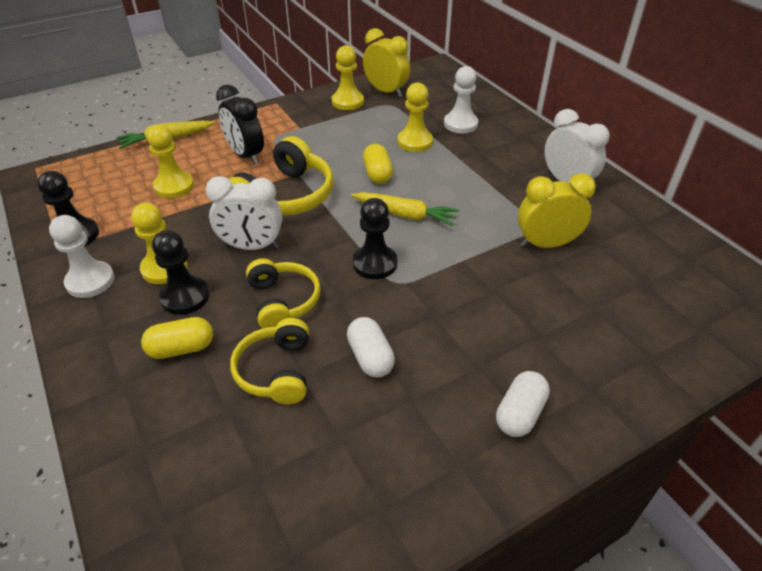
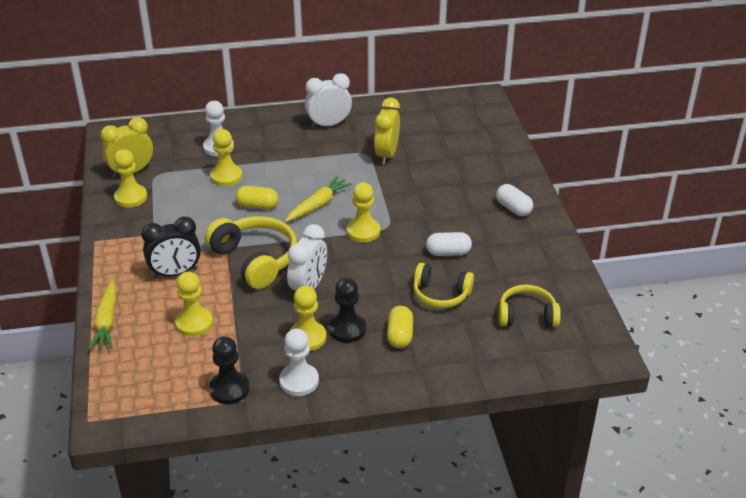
camera: 70 degrees left, 5 degrees down
yellow headphones [246,258,321,329] -> yellow headphones moved to [499,285,561,327]
black pawn [353,198,397,279] -> yellow pawn [347,182,380,243]

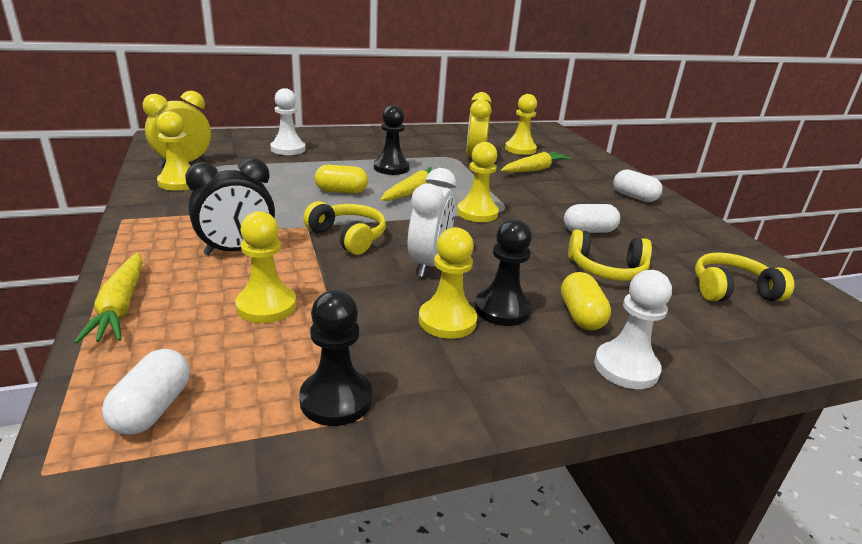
camera: 10 degrees left, 10 degrees down
yellow headphones [205,216,297,289] -> yellow headphones [303,201,386,255], size x0.65
yellow pawn [210,129,242,186] -> yellow pawn moved to [505,94,537,155]
white pawn [279,329,319,396] -> white pawn moved to [594,270,672,389]
white clock [305,73,352,128] -> none
none -> white capsule [102,349,190,435]
none -> black pawn [374,105,410,175]
none -> yellow carrot [501,152,572,172]

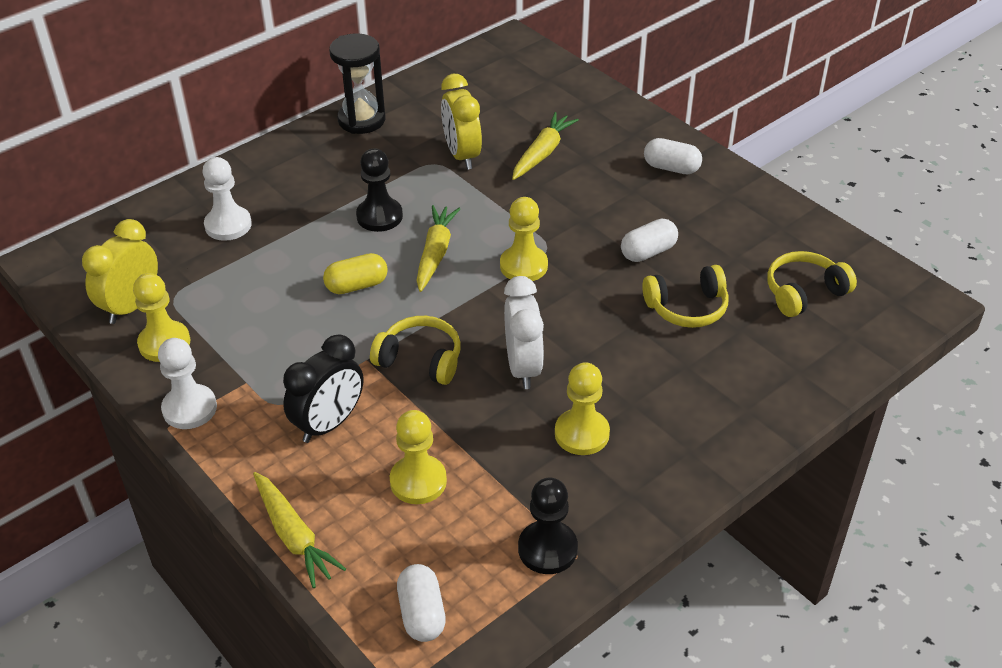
camera: 20 degrees left, 15 degrees up
black pawn [475,219,532,326] -> none
yellow pawn [505,94,537,155] -> none
yellow capsule [561,272,611,330] -> none
white pawn [594,270,672,389] -> white pawn moved to [158,338,217,429]
none -> black hourglass [329,33,386,134]

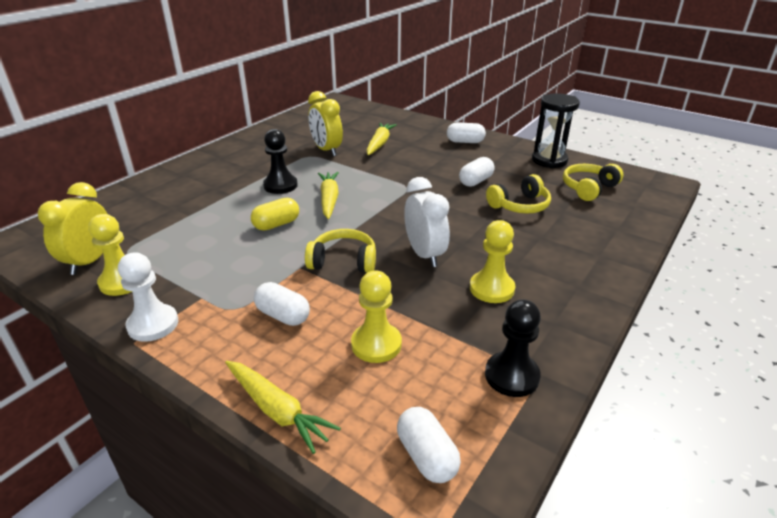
camera: 15 degrees left, 10 degrees down
white pawn [202,157,252,241] -> none
black clock [283,335,363,443] -> white capsule [254,282,310,326]
black hourglass [329,33,386,134] -> black hourglass moved to [532,93,580,168]
yellow pawn [500,197,548,281] -> none

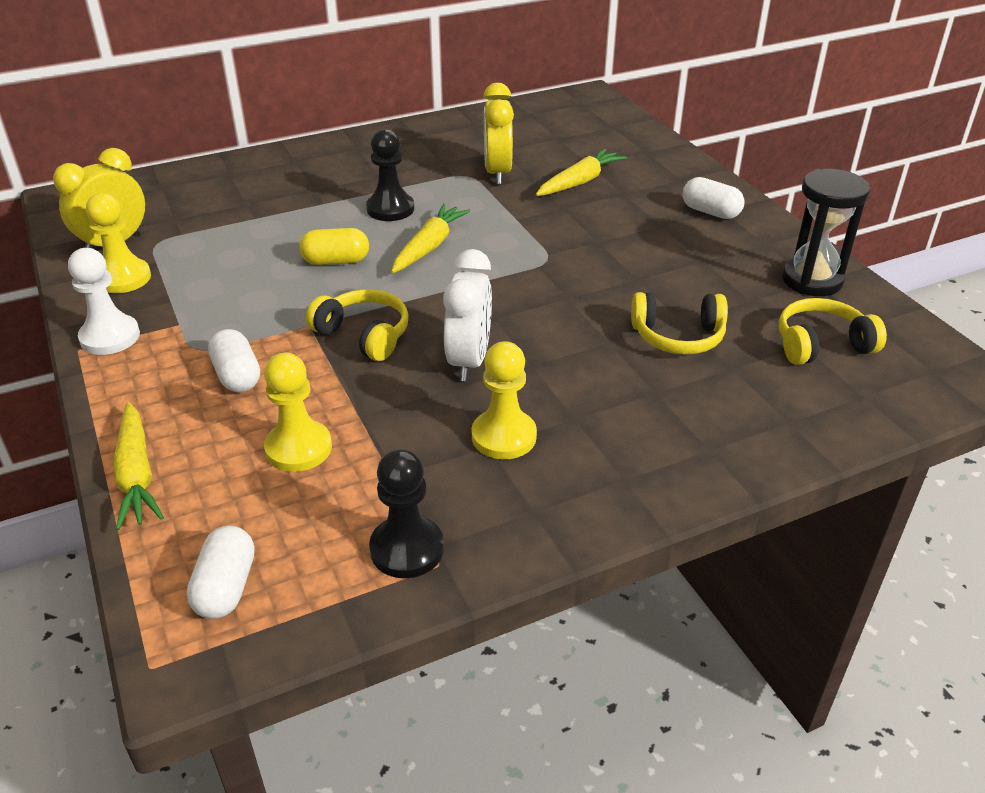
camera: 30 degrees right, 5 degrees up
white capsule [459,157,495,187] -> none

